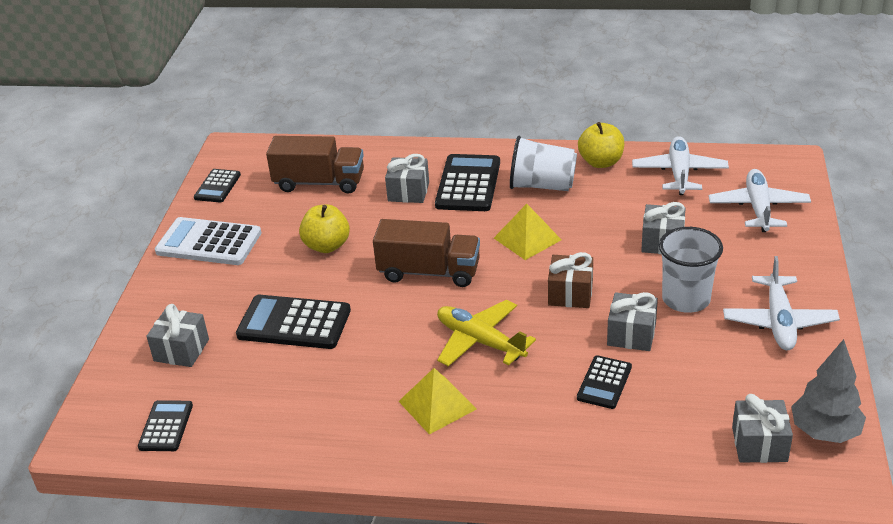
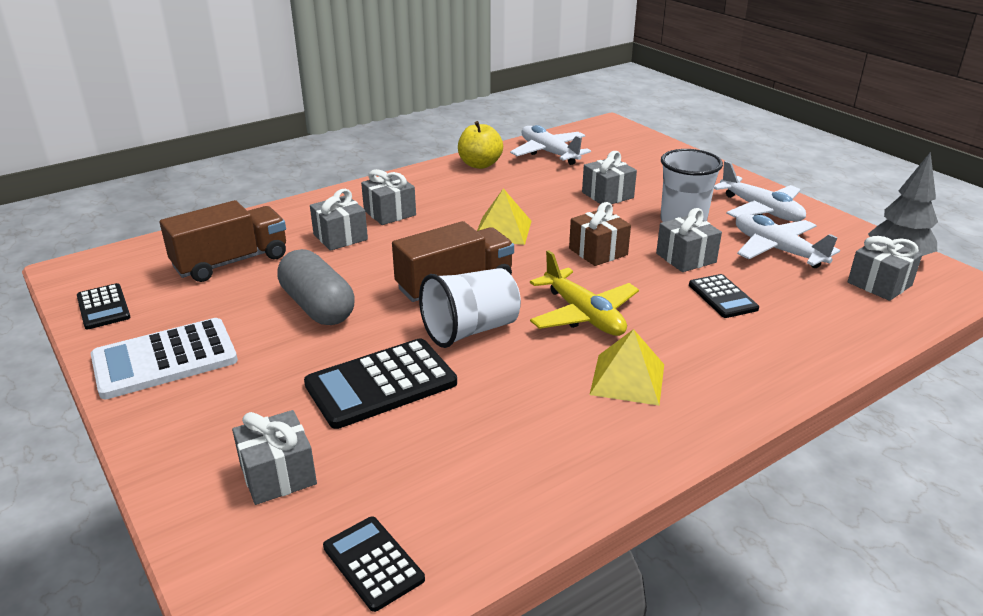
camera: 45 degrees left, 5 degrees down
yellow apple [299,204,350,253] -> grey capsule [277,249,355,325]
black calculator [435,154,500,211] -> grey gift [361,169,416,225]
yellow plane [437,300,536,366] -> yellow plane turned 120 degrees counterclockwise [530,250,639,336]
white cup [510,136,577,191] -> white cup moved to [419,268,521,348]
white plane [709,169,811,232] -> white plane moved to [736,214,840,268]

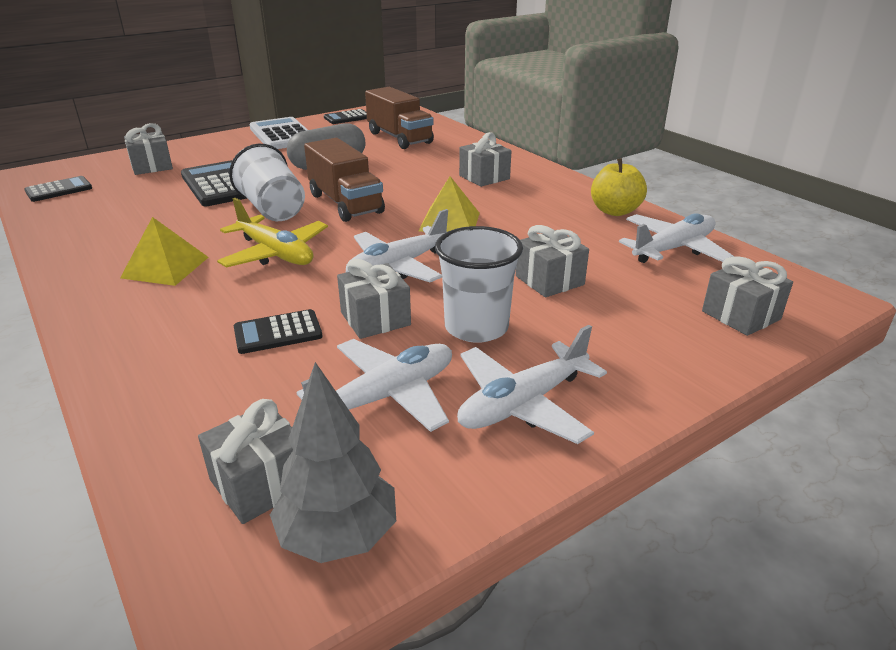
camera: 90 degrees right, 0 degrees up
grey gift [310,189,368,251] -> grey gift moved to [702,256,793,336]
yellow plane [530,250,639,336] -> yellow plane turned 105 degrees counterclockwise [217,198,328,267]
brown gift [569,202,631,266] -> white plane [346,209,448,282]

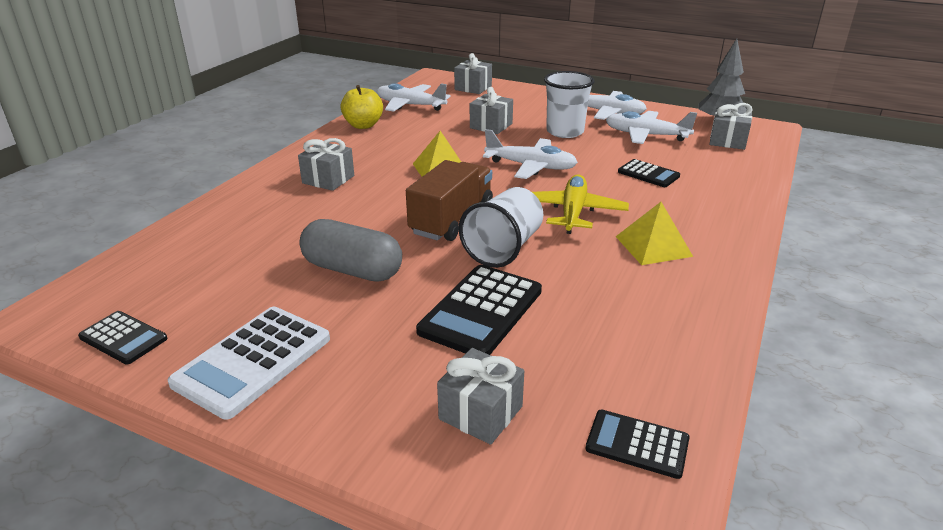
camera: 120 degrees left, 0 degrees up
grey gift [337,259,411,339] -> none
brown truck [365,87,434,149] -> none

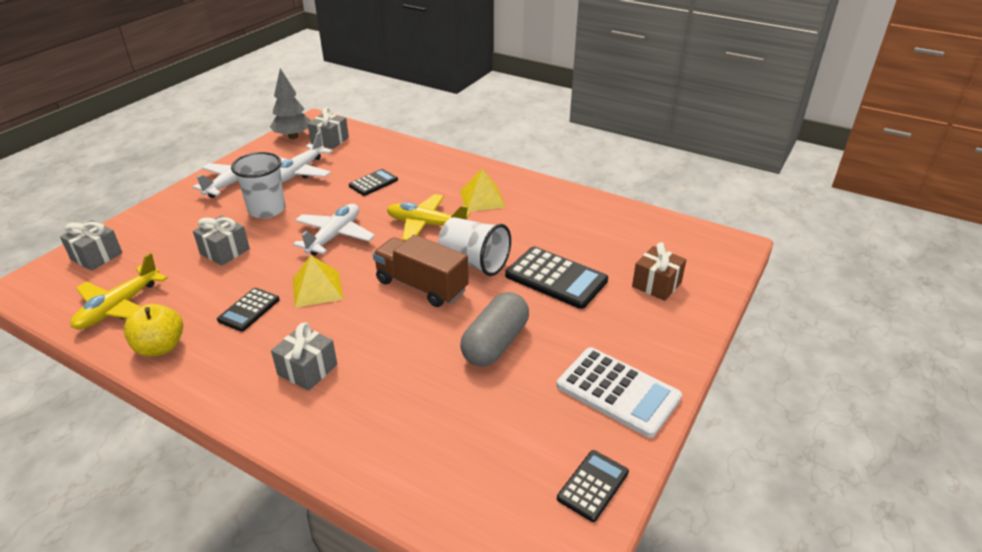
camera: 85 degrees left, 5 degrees up
white plane [377,83,451,112] -> yellow plane [71,253,168,330]
grey gift [437,348,524,445] -> brown gift [632,243,687,301]
black calculator [586,409,690,479] -> black calculator moved to [217,288,280,332]

